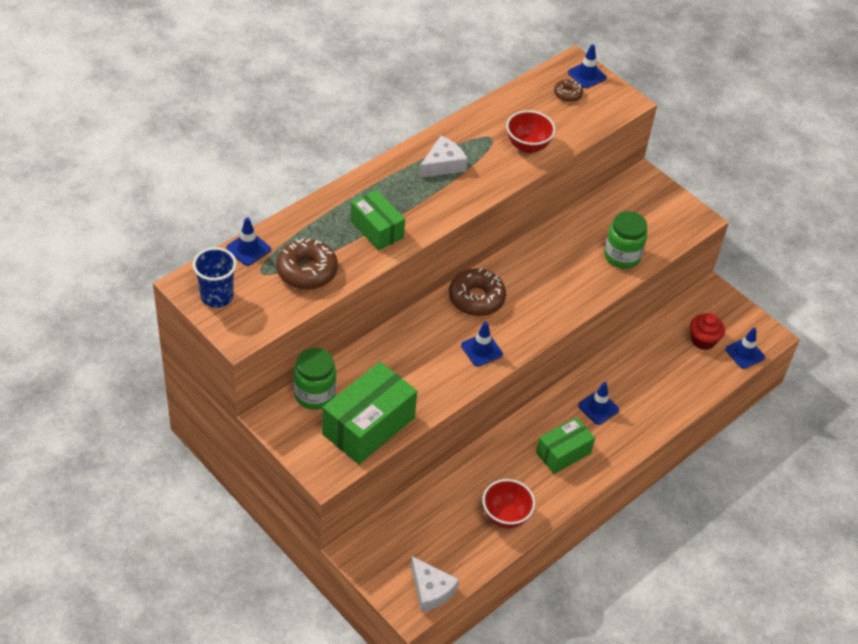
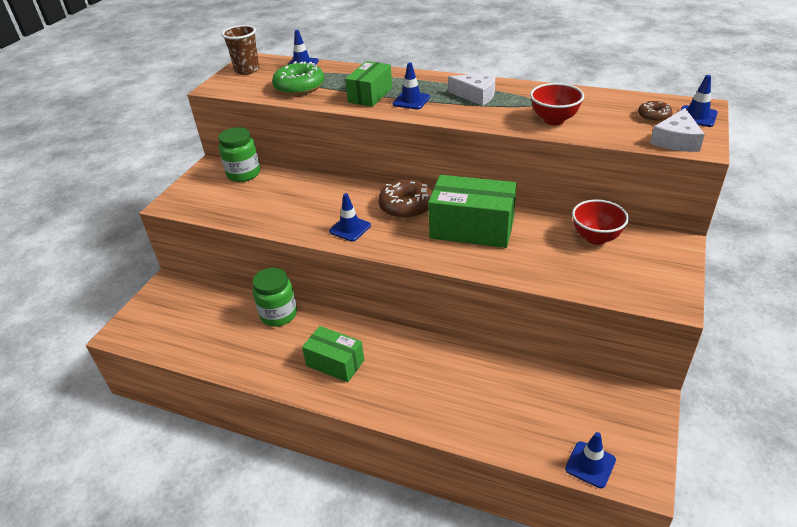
camera: 70 degrees right, 10 degrees down
blue cup [192,247,237,308] -> brown cup [221,25,260,75]
brown donut [276,239,338,289] -> green donut [272,61,324,95]
green box [322,362,417,464] -> green box moved to [428,175,517,248]
white cheese [411,556,459,612] -> white cheese moved to [650,108,705,152]
red bowl [482,479,535,528] -> red bowl moved to [572,199,629,245]
blue traffic cone [578,382,619,425] -> blue traffic cone moved to [393,62,430,110]
green jar [604,211,647,269] -> green jar moved to [252,268,297,327]
red cupcake [690,313,725,350] -> none

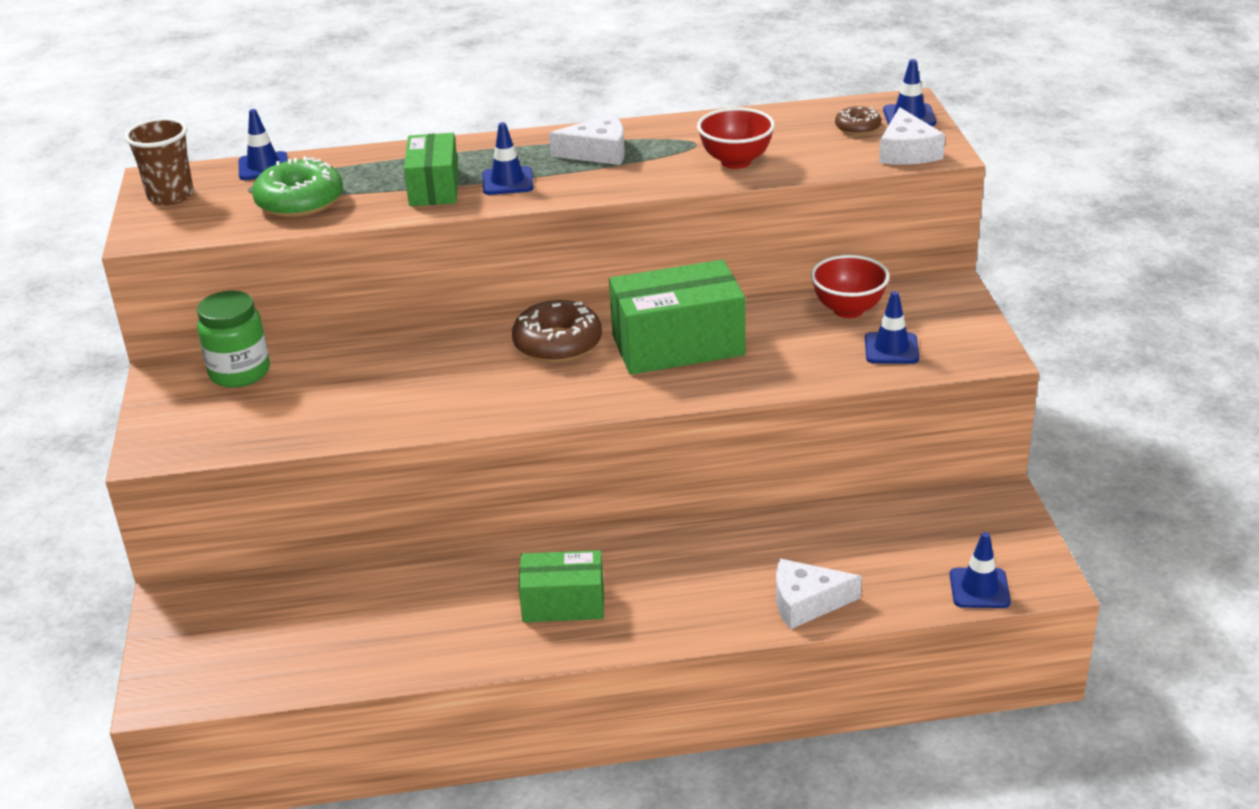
camera: 30 degrees left, 5 degrees down
green jar [252,268,297,327] -> none
blue traffic cone [329,193,371,242] -> blue traffic cone moved to [865,291,919,364]
none -> white cheese [776,559,862,629]

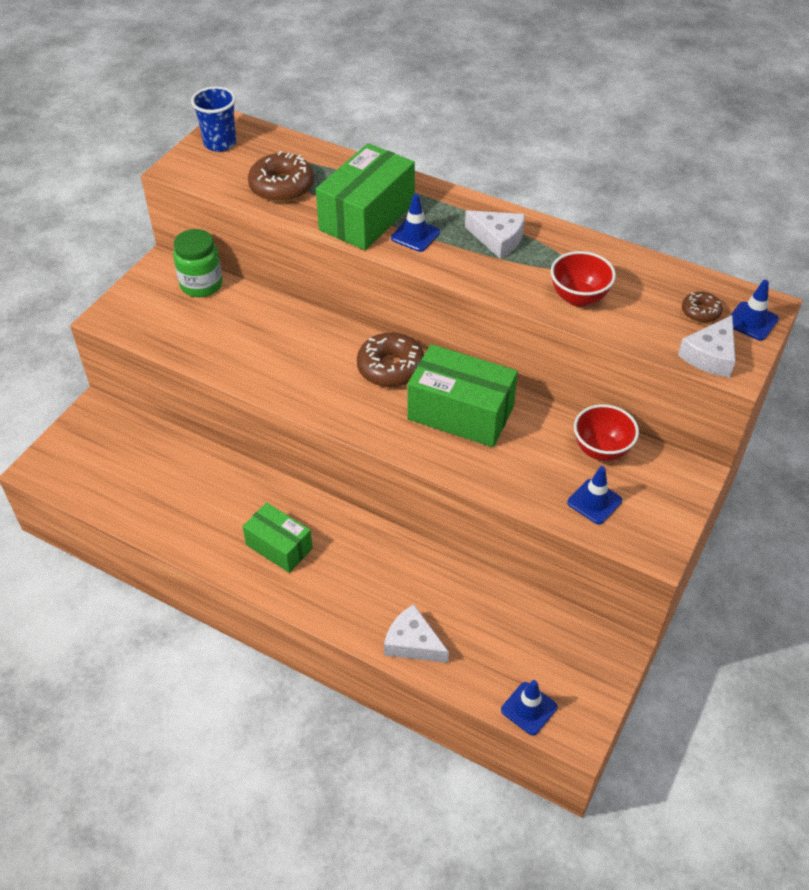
camera: 35 degrees right, 15 degrees up
brown cup [124,118,194,206] -> blue cup [191,86,236,152]
blue traffic cone [239,109,288,180] -> none
green donut [252,156,343,218] -> brown donut [248,151,314,202]
green box [404,133,459,206] -> green box [316,143,415,250], size x1.59

